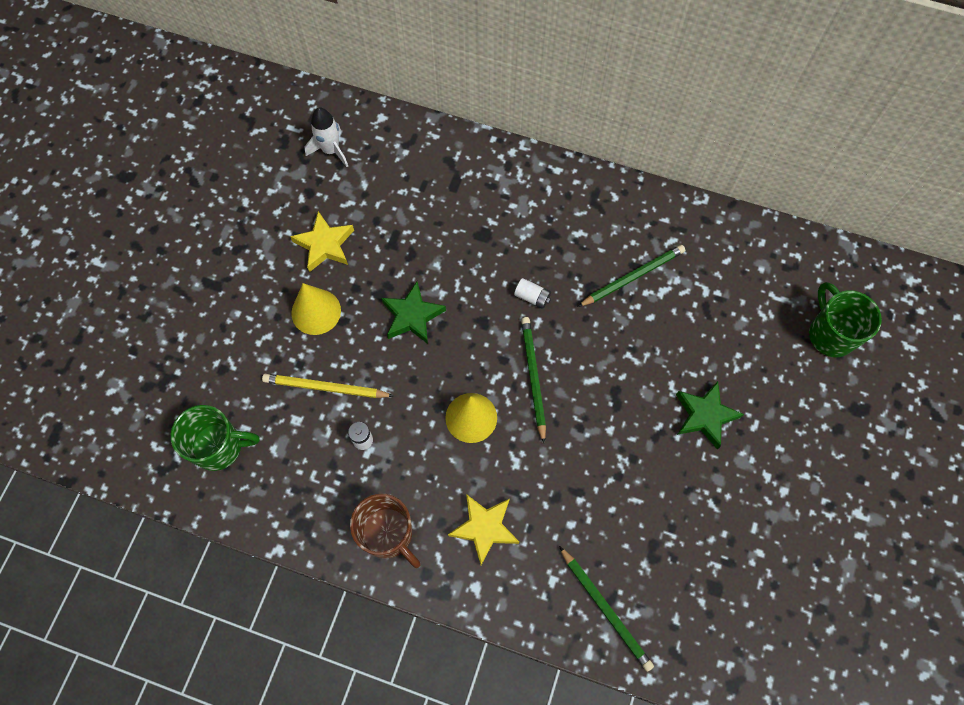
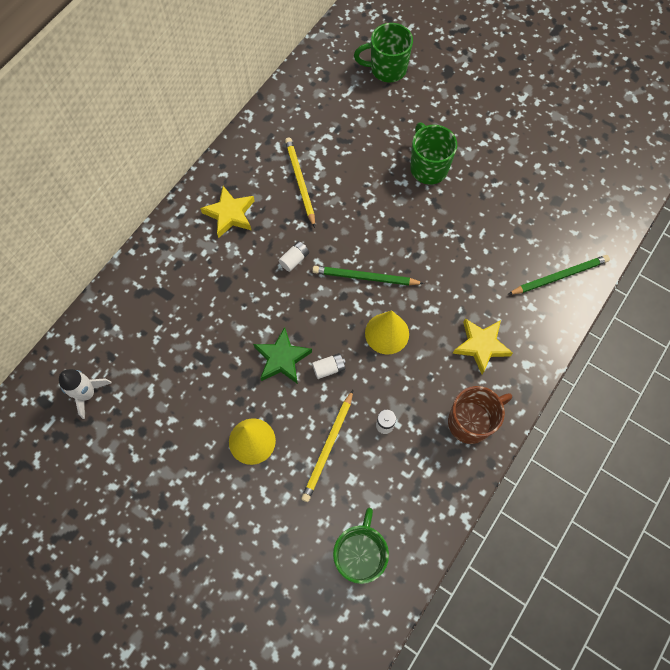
camera: 75 degrees left, 0 degrees up
yellow star [290,211,354,272] -> yellow star moved to [200,186,255,238]
green pencil [577,245,685,307] -> yellow pencil [285,137,315,228]
green star [676,381,744,449] -> green mug [410,123,457,184]
none -> white battery [312,353,346,379]

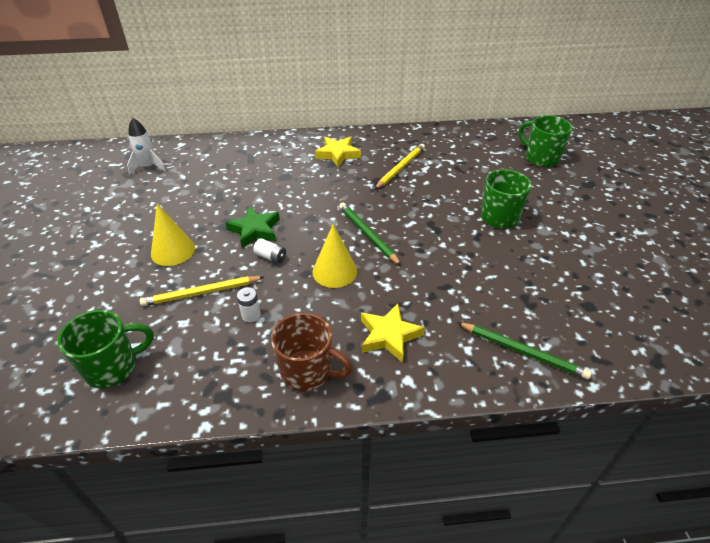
camera: 50 degrees right, 25 degrees down
white battery [279,241,309,272] -> none

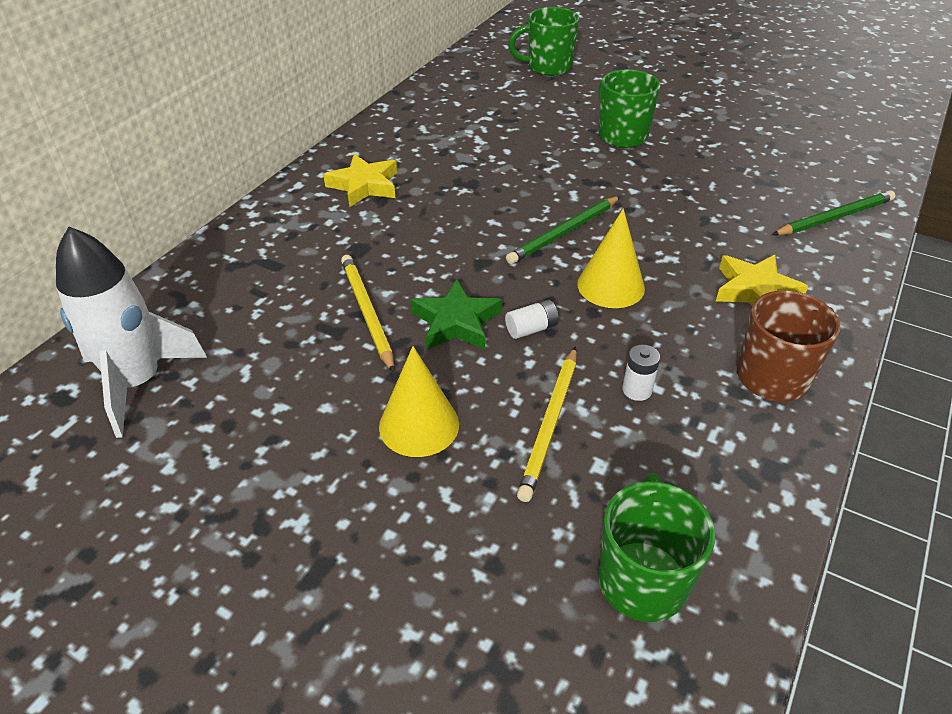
camera: 55 degrees left, 0 degrees up
white rocket [127,118,166,174] -> white rocket [56,227,207,438], size x1.65
green pencil [339,203,402,266] -> green pencil turned 45 degrees counterclockwise [506,196,620,264]
yellow pencil [375,144,425,189] -> yellow pencil moved to [341,255,394,373]

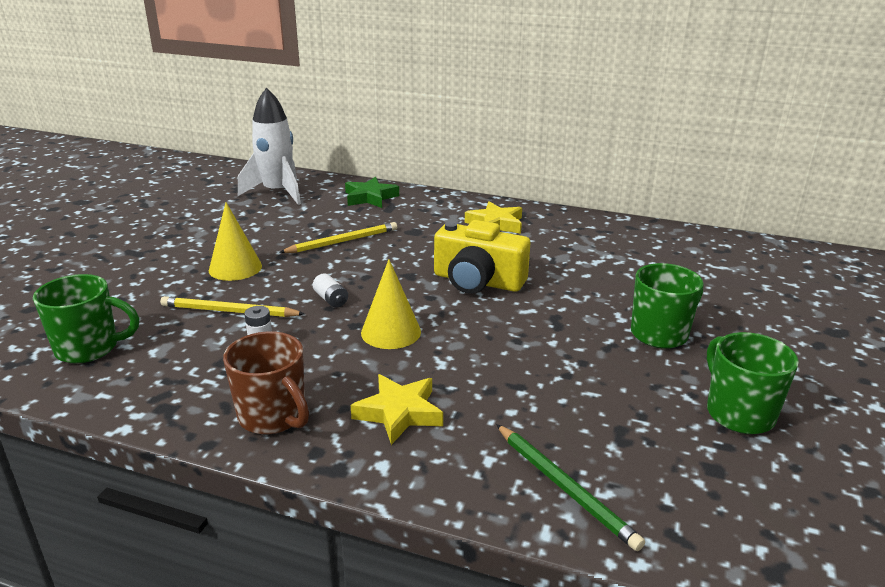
camera: 80 degrees right, 15 degrees down
green star [411,279,502,350] -> green star moved to [345,177,399,208]
green pencil [506,196,620,264] -> none
green mug [508,7,579,76] -> green mug moved to [707,332,799,434]
none -> yellow camera [434,220,530,294]

